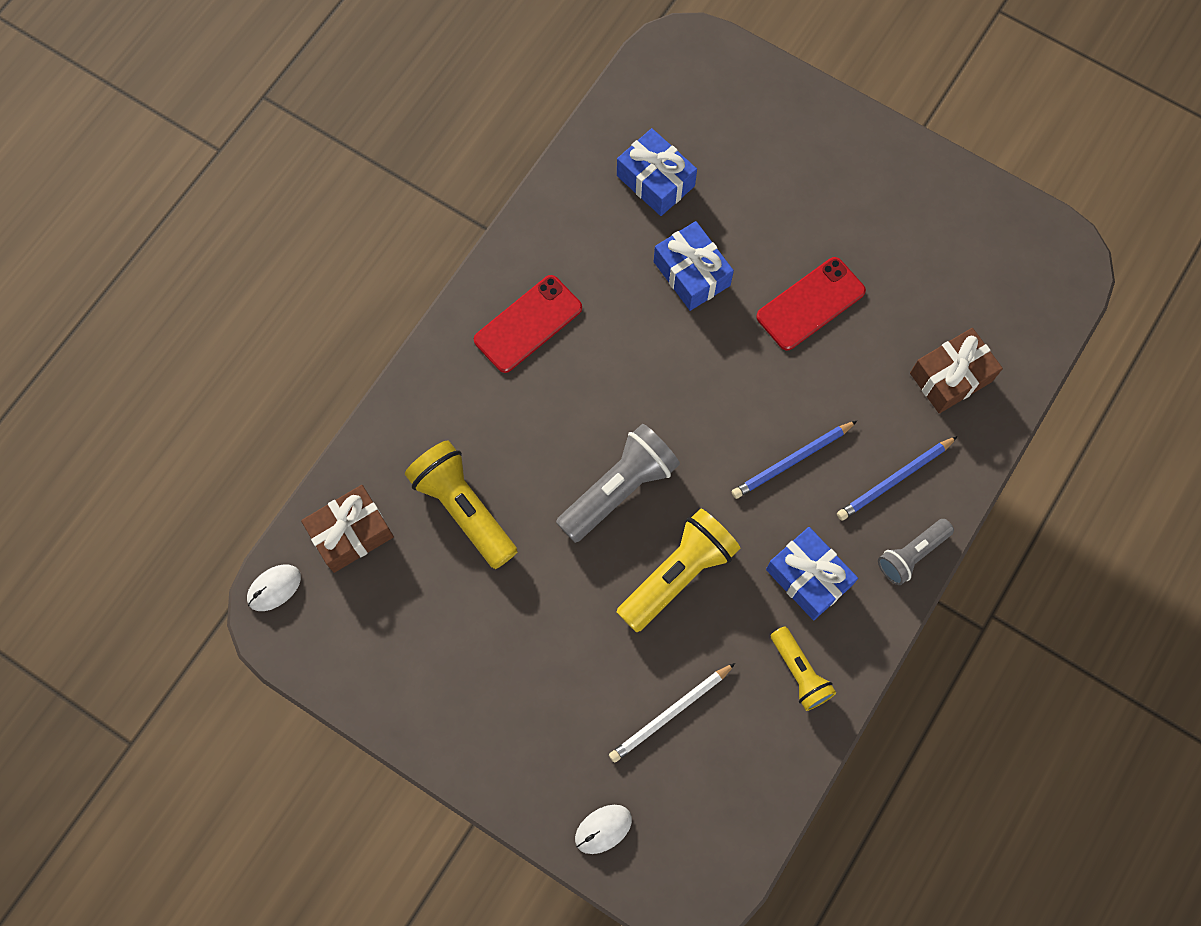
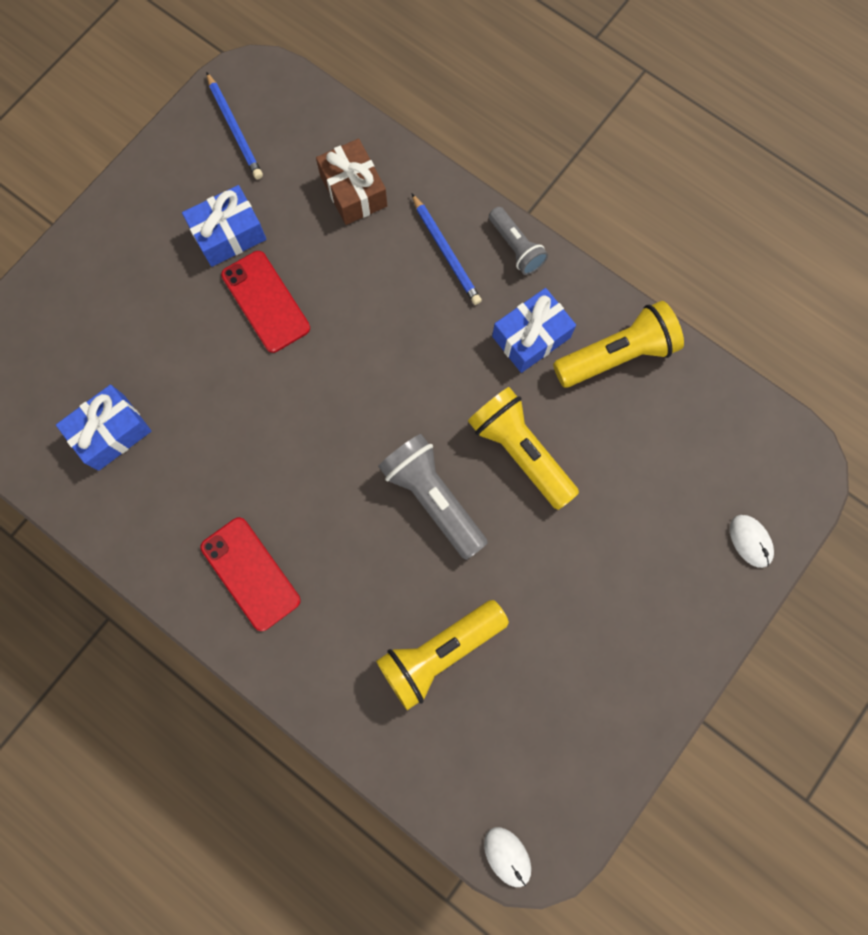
camera: 85 degrees left, 5 degrees up
brown gift [301,485,394,573] -> none
white pencil [609,663,735,763] -> none
blue gift [654,221,734,311] -> blue gift moved to [182,185,266,267]
blue pencil [731,421,857,499] -> blue pencil moved to [206,72,263,179]
yellow flashlight [771,626,836,711] -> yellow flashlight [553,301,684,388], size x1.64

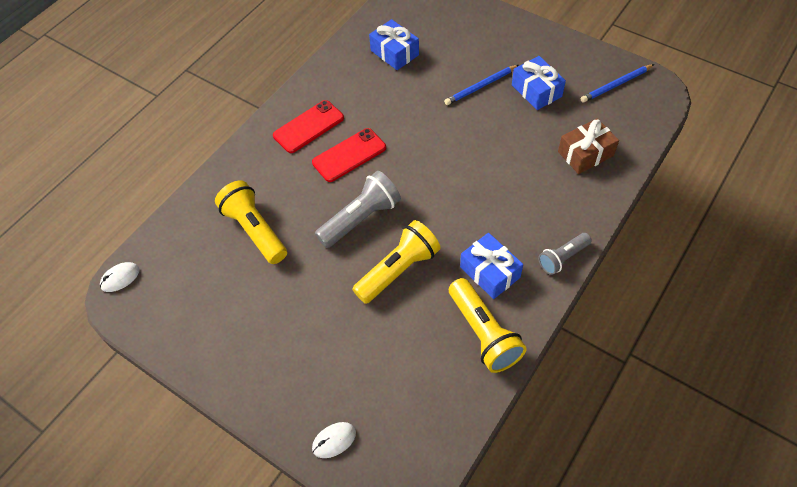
camera: 90 degrees right, 20 degrees down
red phone [221,251,310,353] -> red phone moved to [312,128,386,182]
blue pencil [412,194,482,305] -> blue pencil moved to [444,65,518,105]

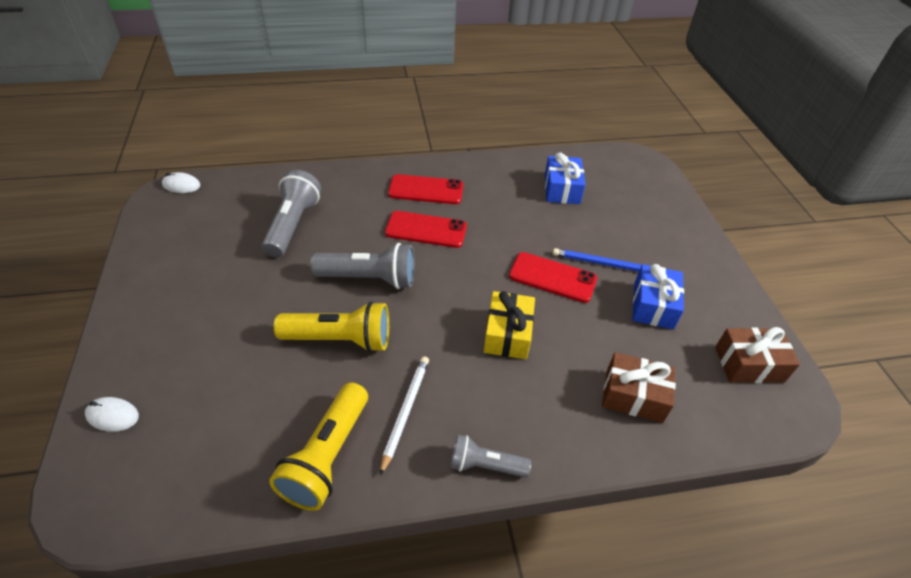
camera: 40 degrees right, 10 degrees down
yellow flashlight [215,180,287,264] -> grey flashlight [262,170,321,257]
blue gift [460,233,523,299] -> white pencil [380,356,429,476]
blue pencil [581,64,654,103] -> brown gift [715,327,800,383]
none -> yellow gift [484,291,535,359]
none -> red phone [509,252,597,303]

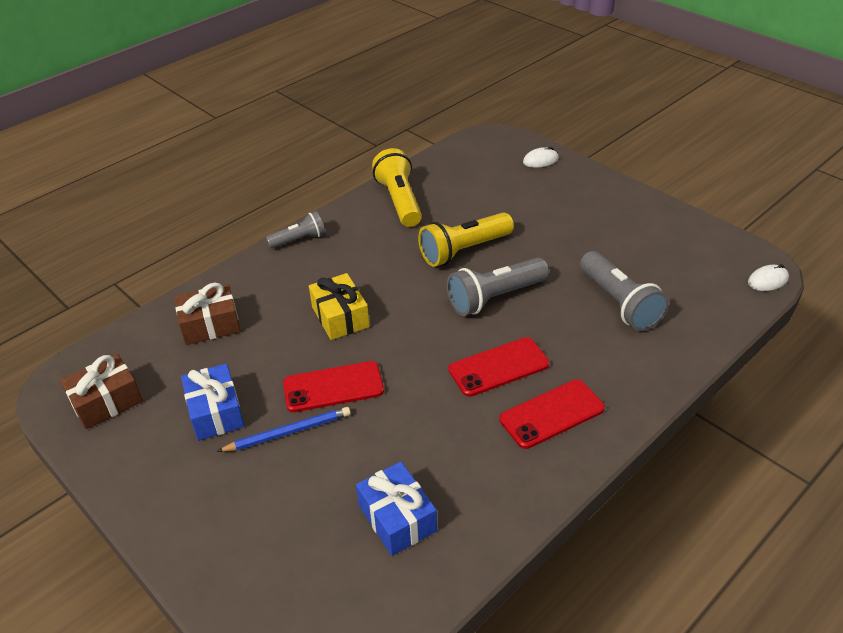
camera: 150 degrees right, 5 degrees down
white pencil [380,356,429,476] -> none

